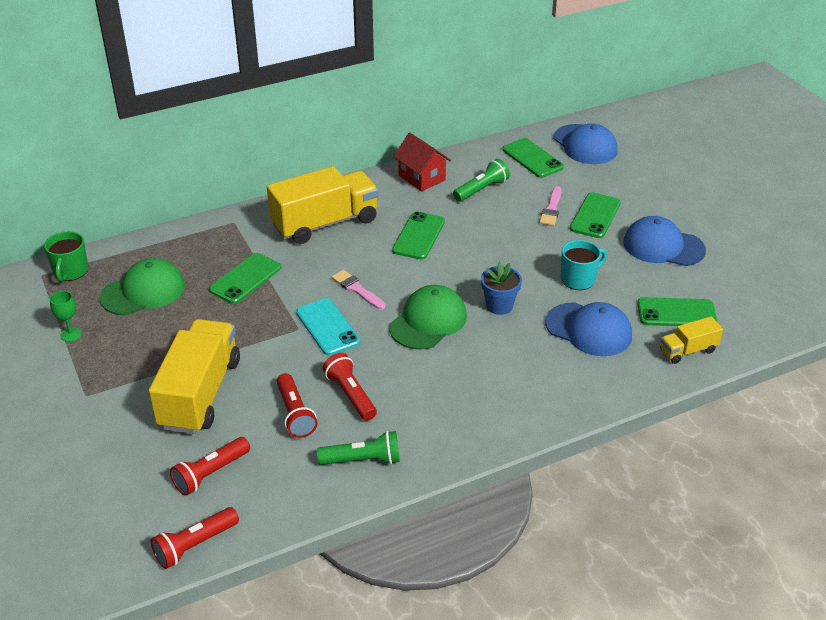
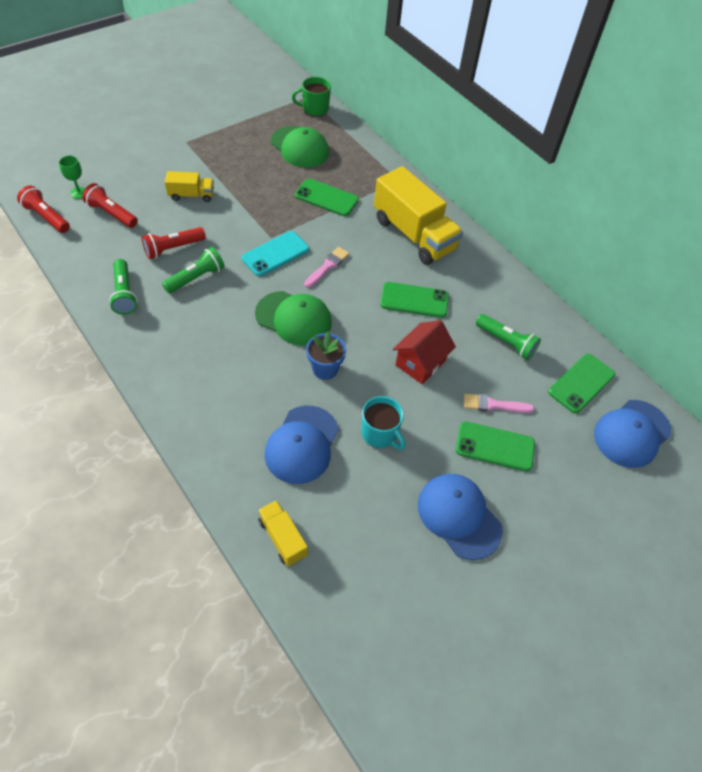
camera: 75 degrees right, 15 degrees up
green goblet [50,291,82,342] -> green goblet moved to [59,156,85,199]
yellow truck [149,319,240,434] -> yellow truck [165,171,214,202], size x0.49
red flashlight [323,353,377,421] -> green flashlight [162,247,225,294]
red house [394,133,451,192] -> red house moved to [393,320,456,384]
blue cap [623,216,706,266] -> blue cap turned 45 degrees counterclockwise [418,474,503,560]
green phone [637,297,717,326] -> none

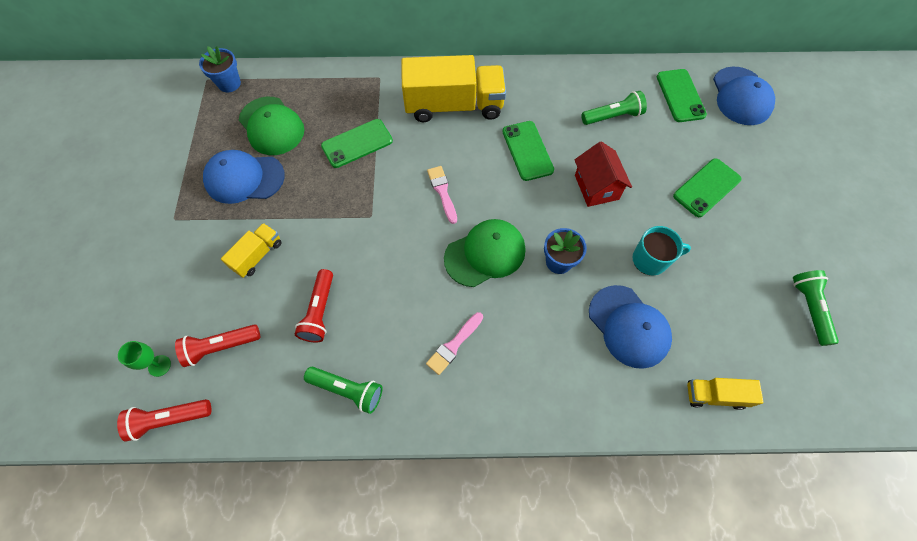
camera: 50 degrees left, 10 degrees up
green flashlight [162,247,225,294] -> green flashlight moved to [793,270,839,346]
turquoise phone [242,231,309,276] -> none
green cap [271,126,329,167] -> green cap turned 60 degrees clockwise [239,97,304,155]
green mug [292,77,331,116] -> blue flower pot [199,46,241,92]
green phone [380,282,449,318] -> green phone turned 60 degrees counterclockwise [502,121,554,181]
blue cap [418,474,503,560] -> blue cap moved to [203,150,285,204]
pink brush [464,393,534,413] -> pink brush moved to [426,312,483,375]

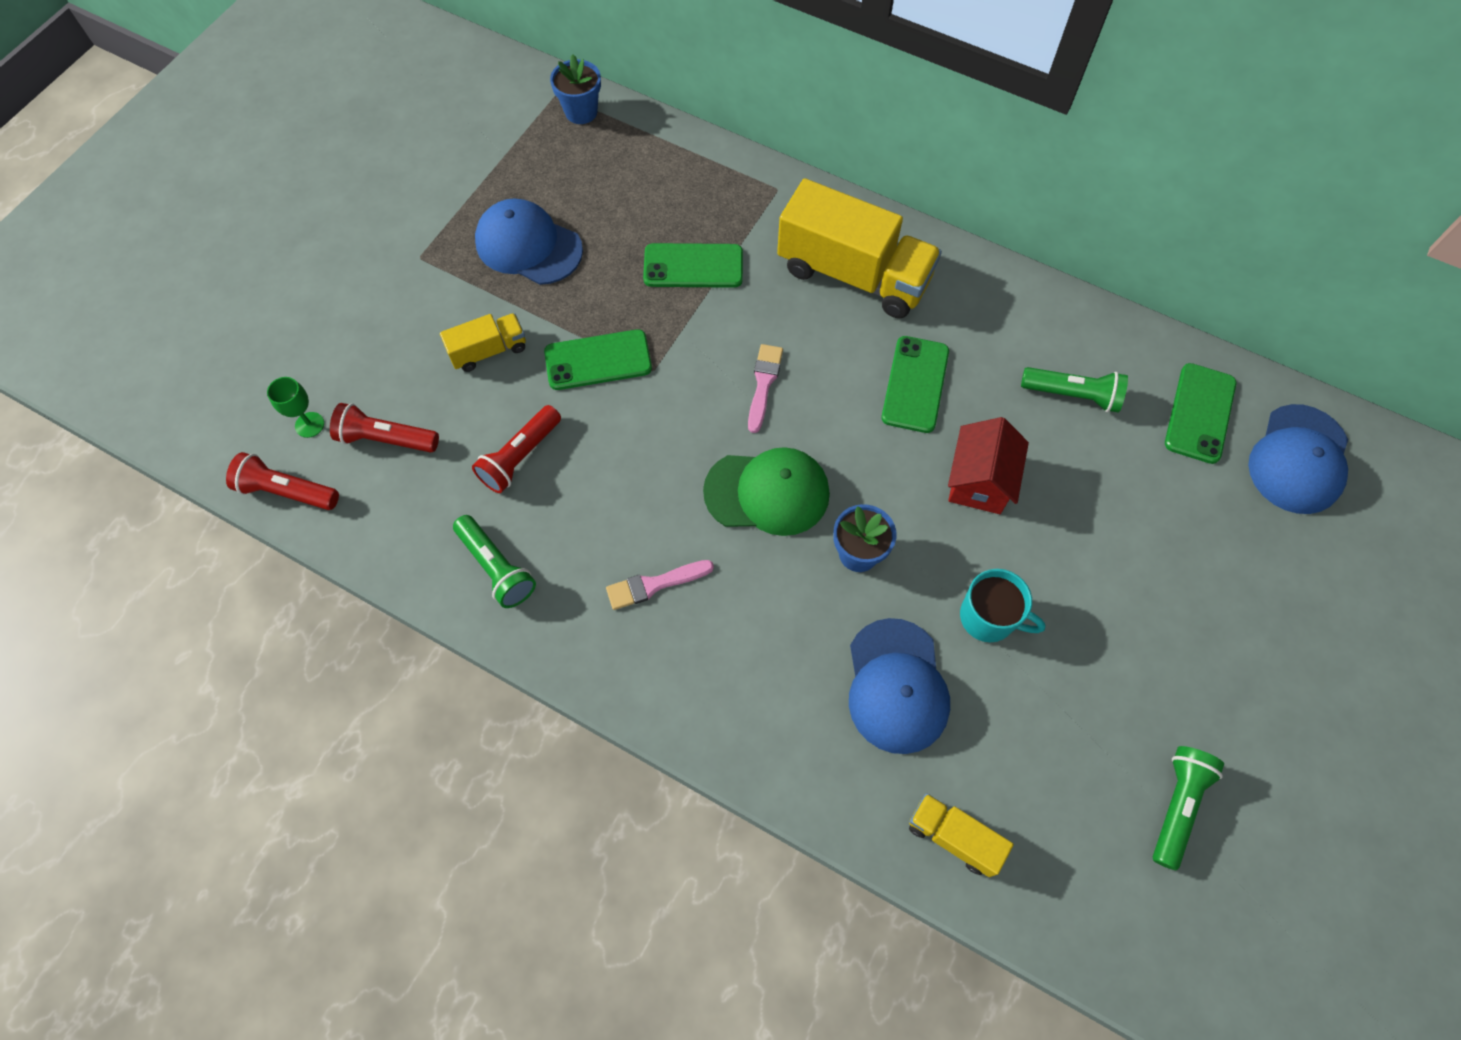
camera: 30 degrees right, 0 degrees up
green cap [239,97,304,155] -> none
green phone [673,158,742,217] -> green phone moved to [544,329,652,390]

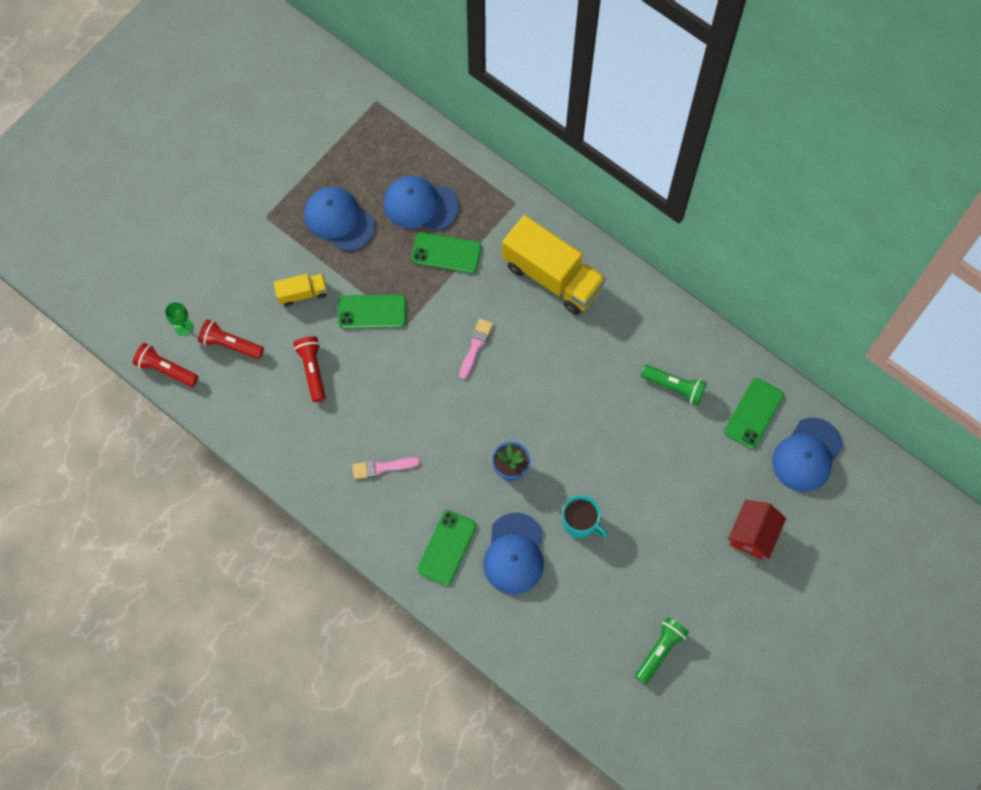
camera: 10 degrees right, 5 degrees up
green flashlight [453,515,536,608] -> none
red flashlight [472,405,561,493] -> red flashlight turned 120 degrees clockwise [294,336,326,402]
blue flower pot [550,54,601,124] -> none
green cap [703,447,830,536] -> none
green phone [882,336,949,433] -> green phone moved to [418,510,476,586]
yellow truck [909,793,1013,877] -> none
red house [948,417,1029,514] -> red house moved to [728,500,786,559]
none -> blue cap [384,176,459,231]

